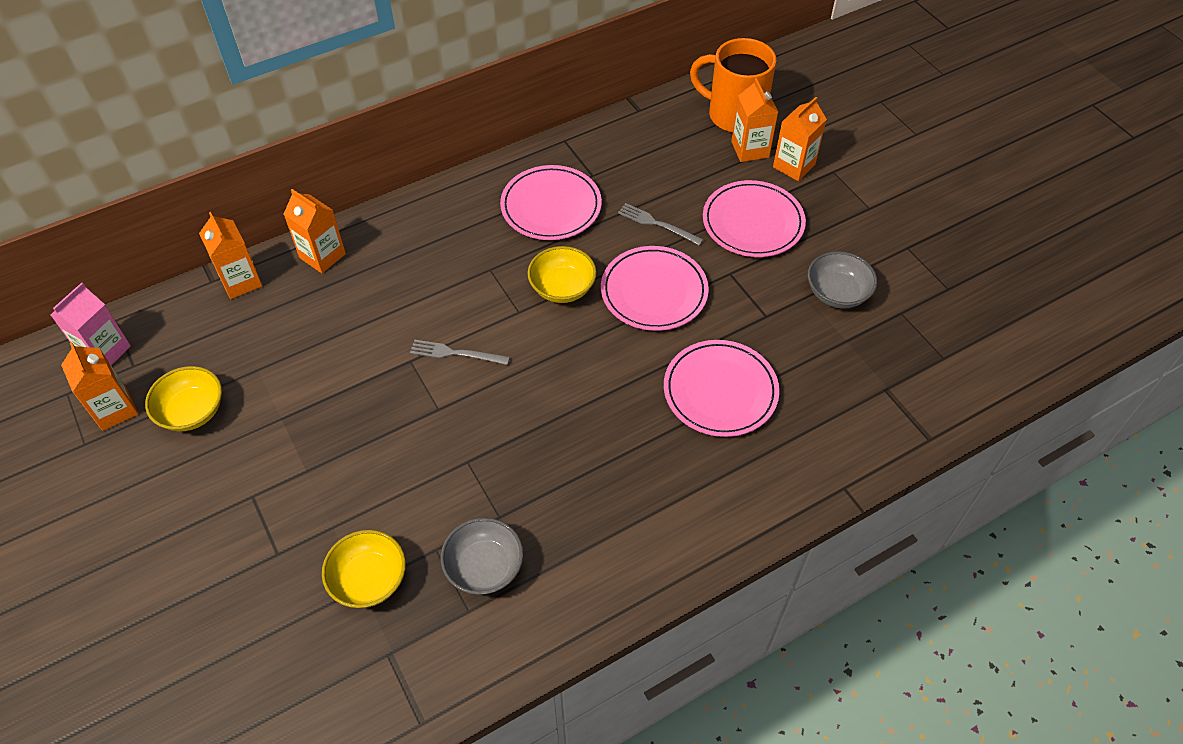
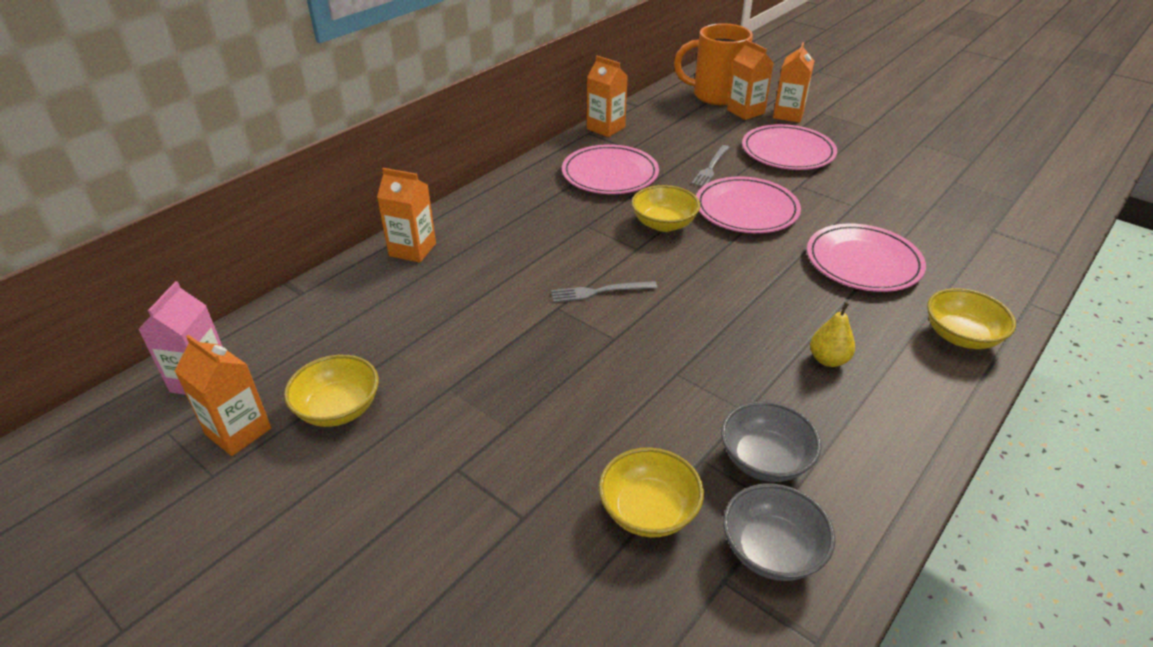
camera: 20 degrees left, 15 degrees down
orange carton [199,212,262,299] -> orange carton moved to [587,56,628,137]
grey fork [618,203,704,246] -> grey fork turned 75 degrees counterclockwise [692,145,730,186]
grey bowl [808,251,877,309] -> grey bowl moved to [723,483,836,581]
none -> yellow pear [810,302,855,367]
none -> yellow bowl [927,288,1016,349]

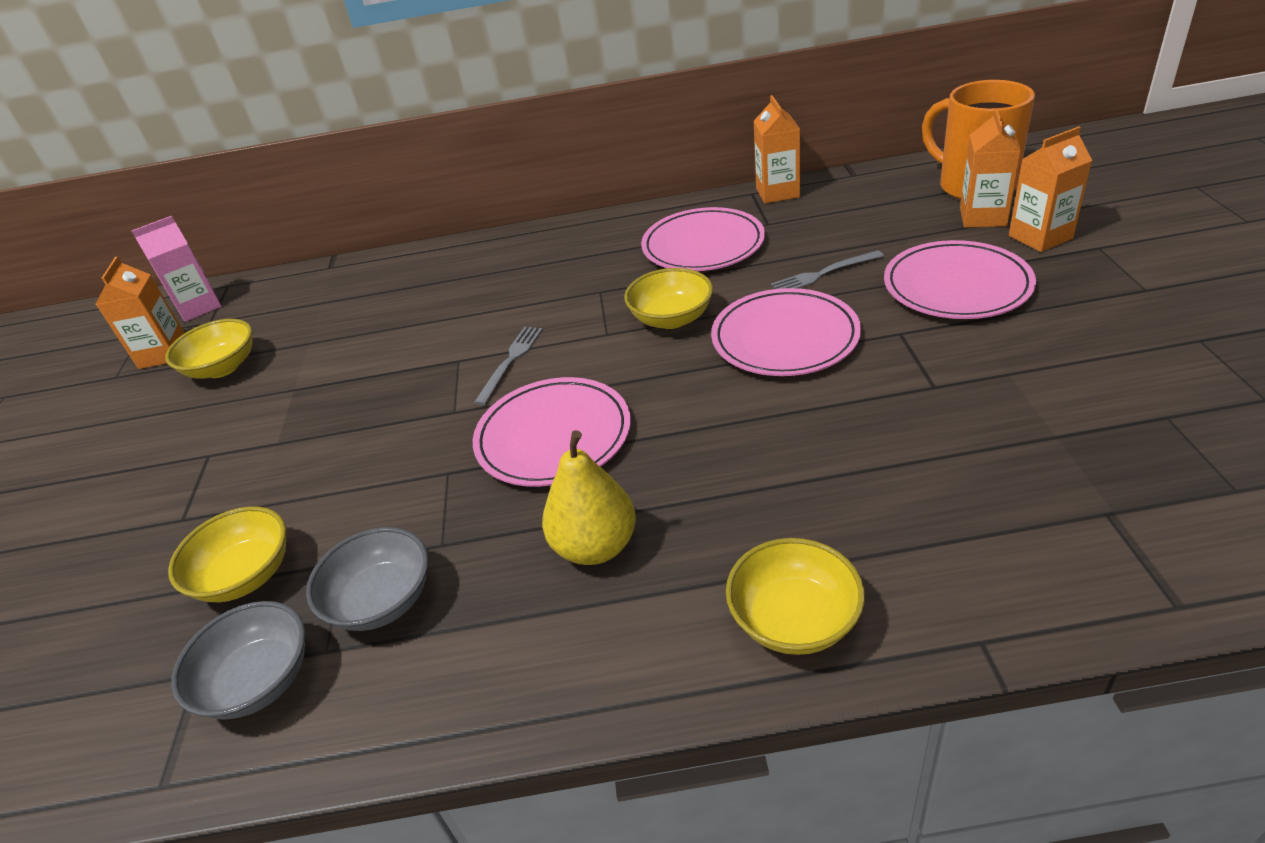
camera: 50 degrees right, 0 degrees up
orange carton [377,168,436,263] -> none
grey fork [551,281,657,302] -> grey fork turned 75 degrees clockwise [474,327,543,405]
pink plate [807,224,926,292] -> pink plate moved to [473,377,631,487]
yellow pear [810,302,855,367] -> yellow pear [542,430,636,565], size x1.53

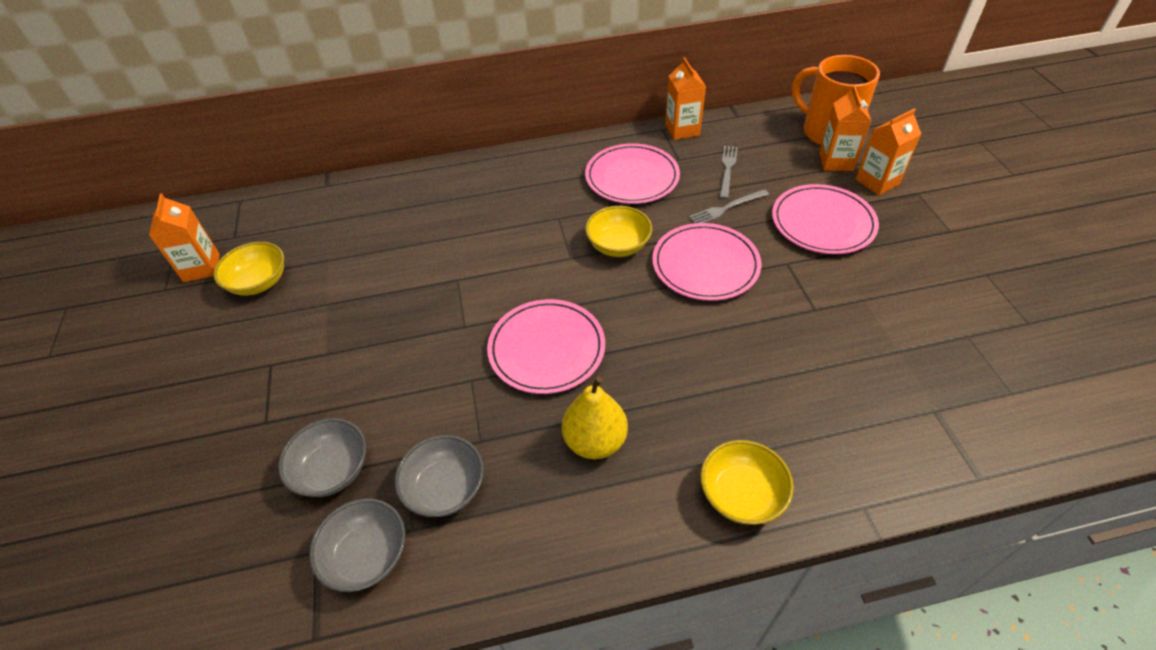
camera: 10 degrees left, 10 degrees up
pink carton [132,216,222,322] -> none
yellow bowl [168,507,286,602] -> grey bowl [278,418,366,497]
grey fork [474,327,543,405] -> grey fork moved to [720,146,738,199]

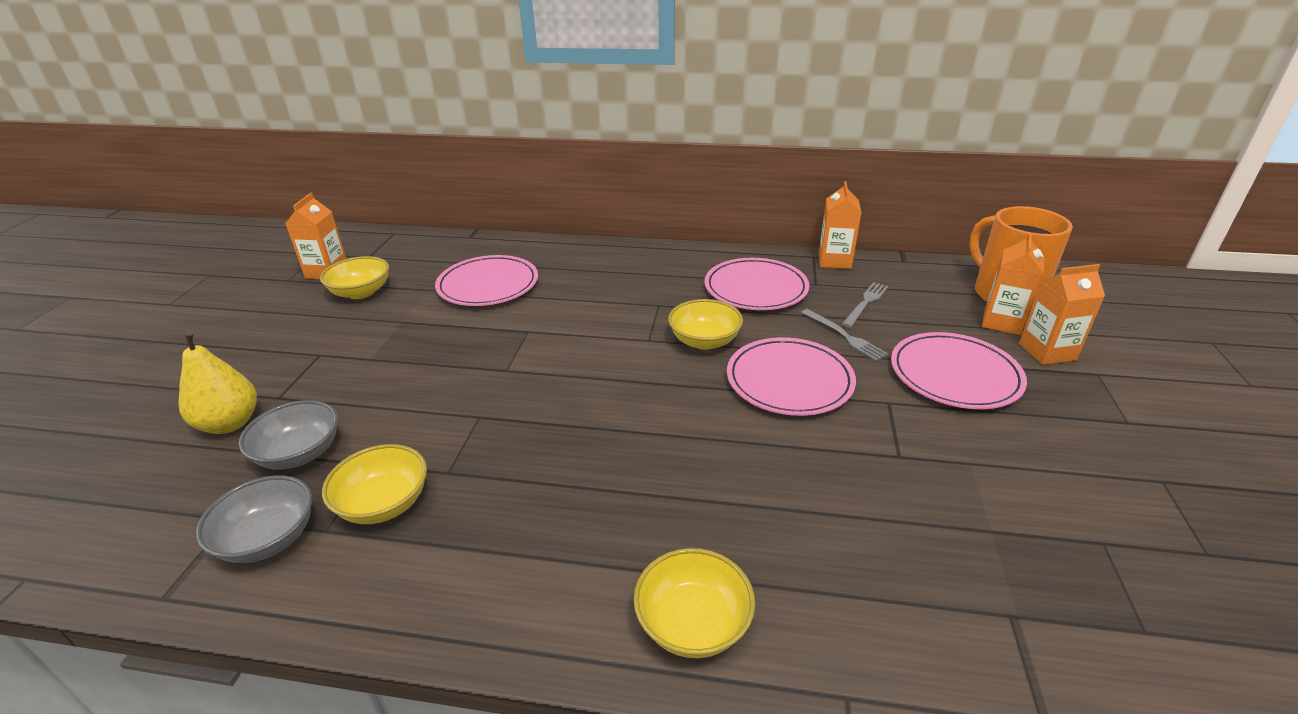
camera: 20 degrees right, 15 degrees down
grey bowl [395,435,484,517] -> yellow bowl [322,444,427,524]
pink plate [487,299,605,394] -> pink plate moved to [435,255,538,306]
yellow pear [562,376,628,459] -> yellow pear moved to [179,331,257,434]
grey fork [689,189,769,223] -> grey fork turned 120 degrees counterclockwise [801,309,888,361]

